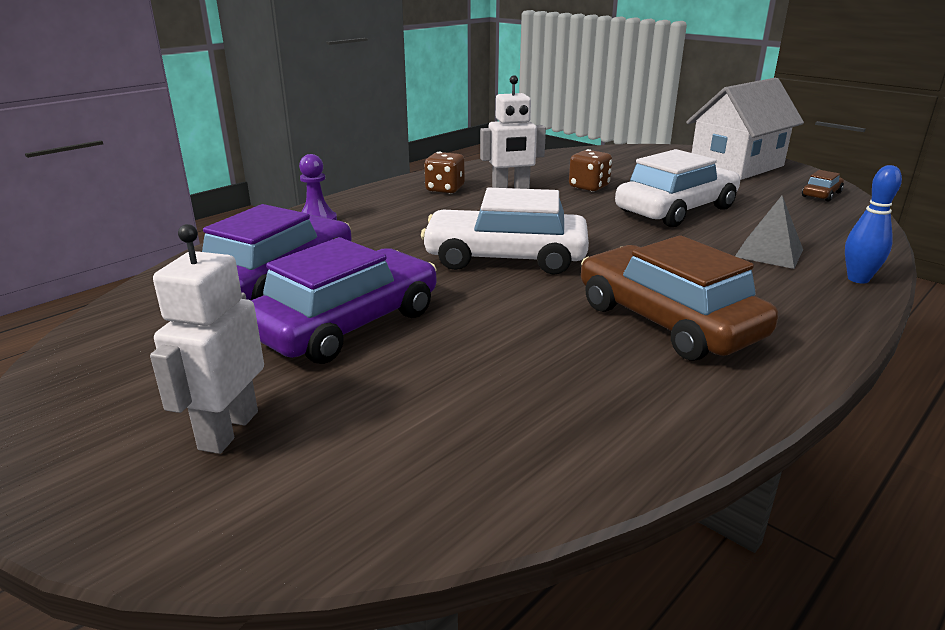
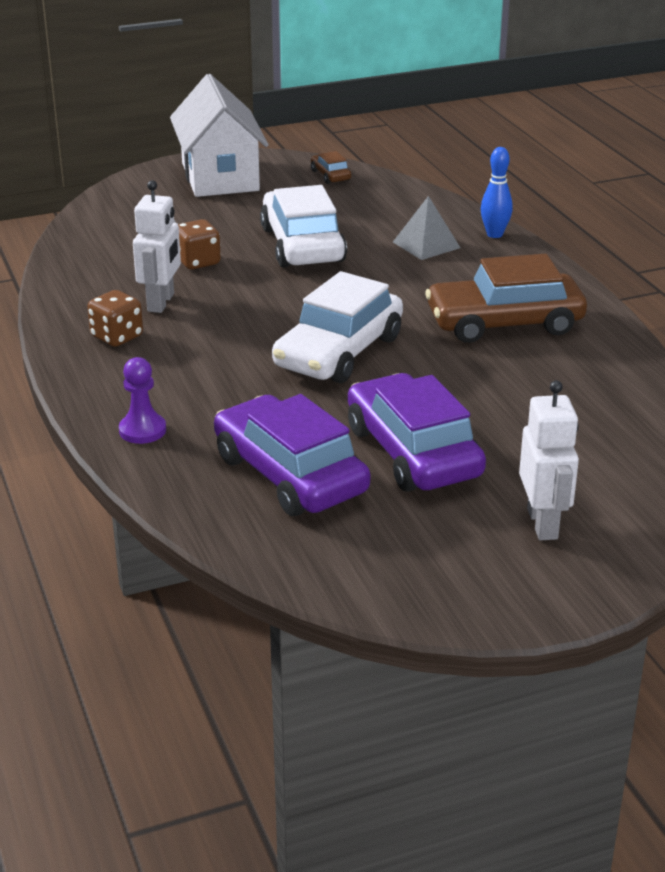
camera: 65 degrees left, 5 degrees up
white robot [150,224,264,454] -> white robot turned 135 degrees counterclockwise [519,380,579,541]

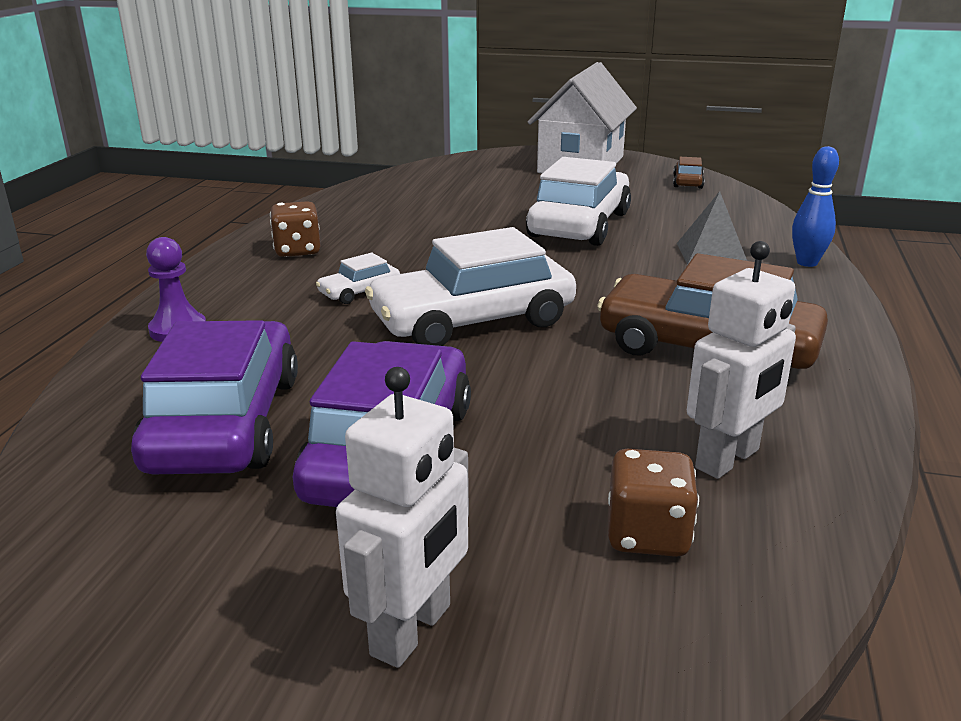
camera: 35 degrees right, 5 degrees down
white robot [133,180,181,313] -> white robot moved to [687,241,796,479]
brown dice [178,219,221,269] -> brown dice moved to [608,449,699,557]
none -> white car [316,253,400,304]

